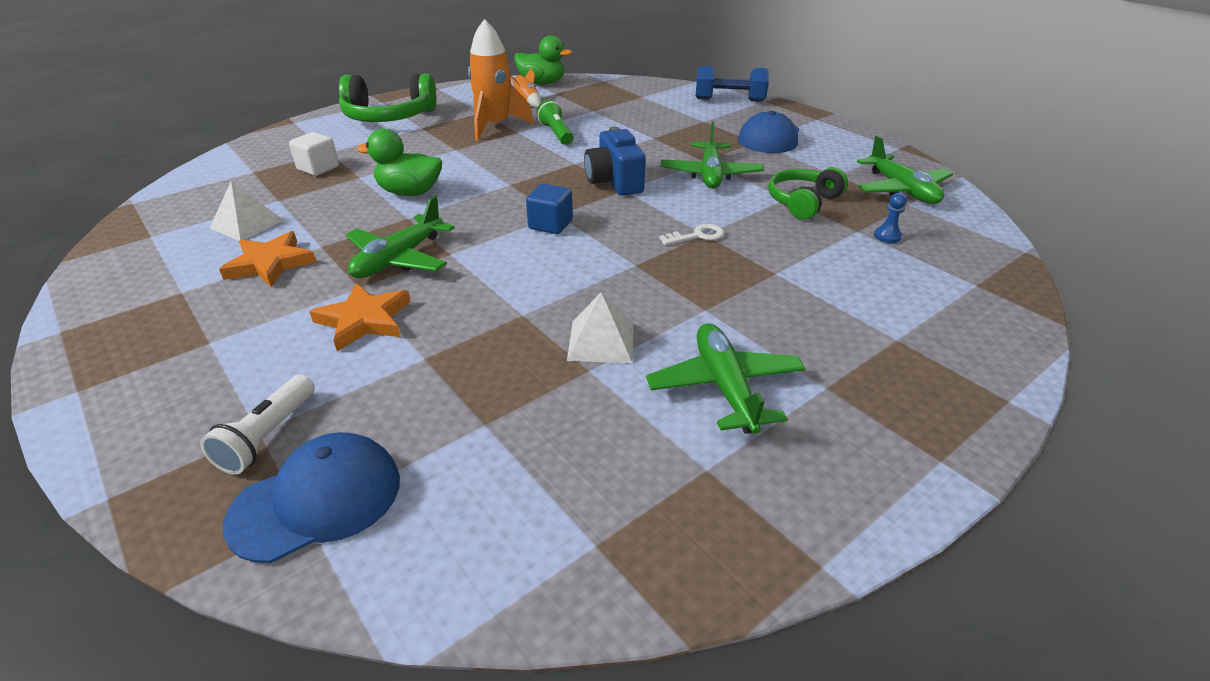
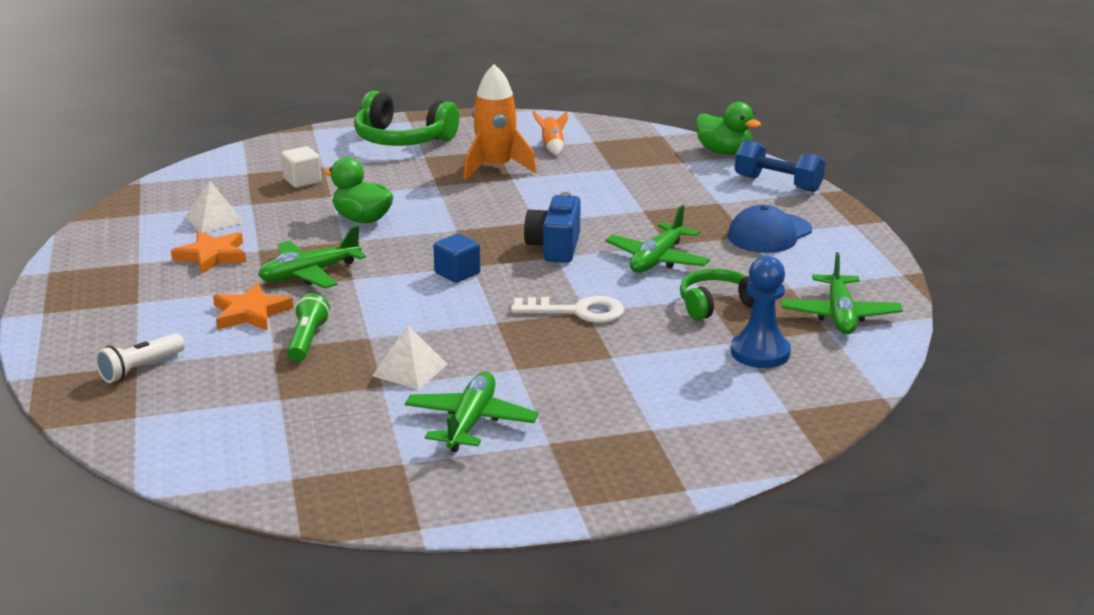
camera: 25 degrees right, 10 degrees down
blue cap [223,432,400,563] -> none
green duck [514,35,572,85] -> green duck moved to [696,102,761,155]
green flashlight [537,100,573,145] -> green flashlight moved to [287,293,330,362]
white key [659,224,724,245] -> white key [511,296,625,323], size x1.68
blue pawn [874,193,907,243] -> blue pawn [731,256,791,368], size x2.15

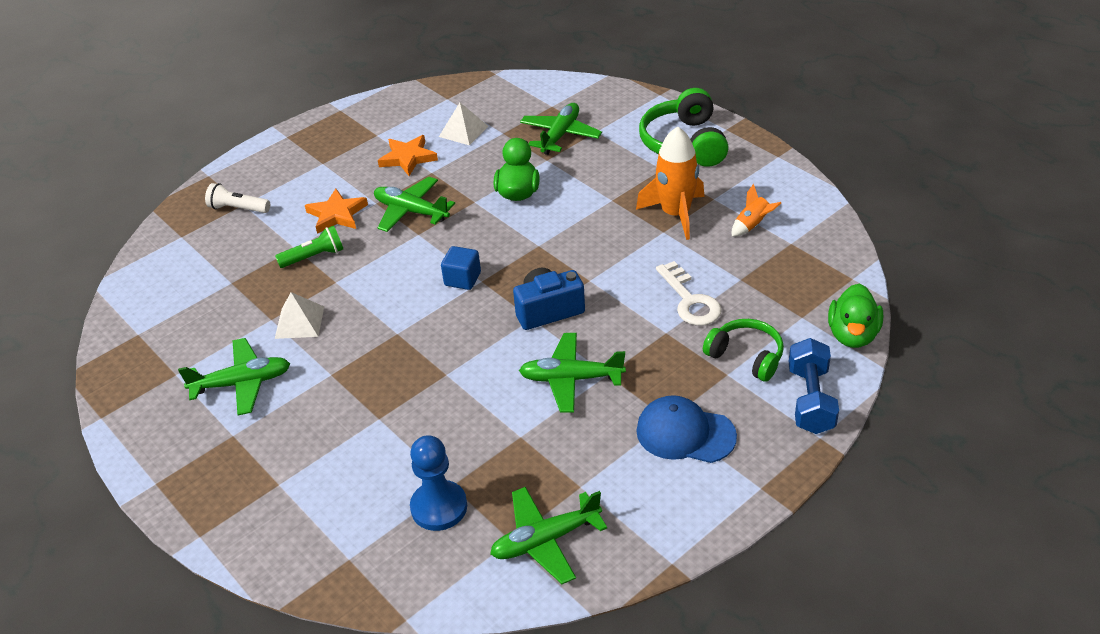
camera: 65 degrees right, 15 degrees up
white cube [281,146,322,188] -> green plane [520,103,602,155]
white key [511,296,625,323] -> white key moved to [656,261,722,326]
green headphones [680,269,754,320] -> green headphones moved to [703,319,784,382]

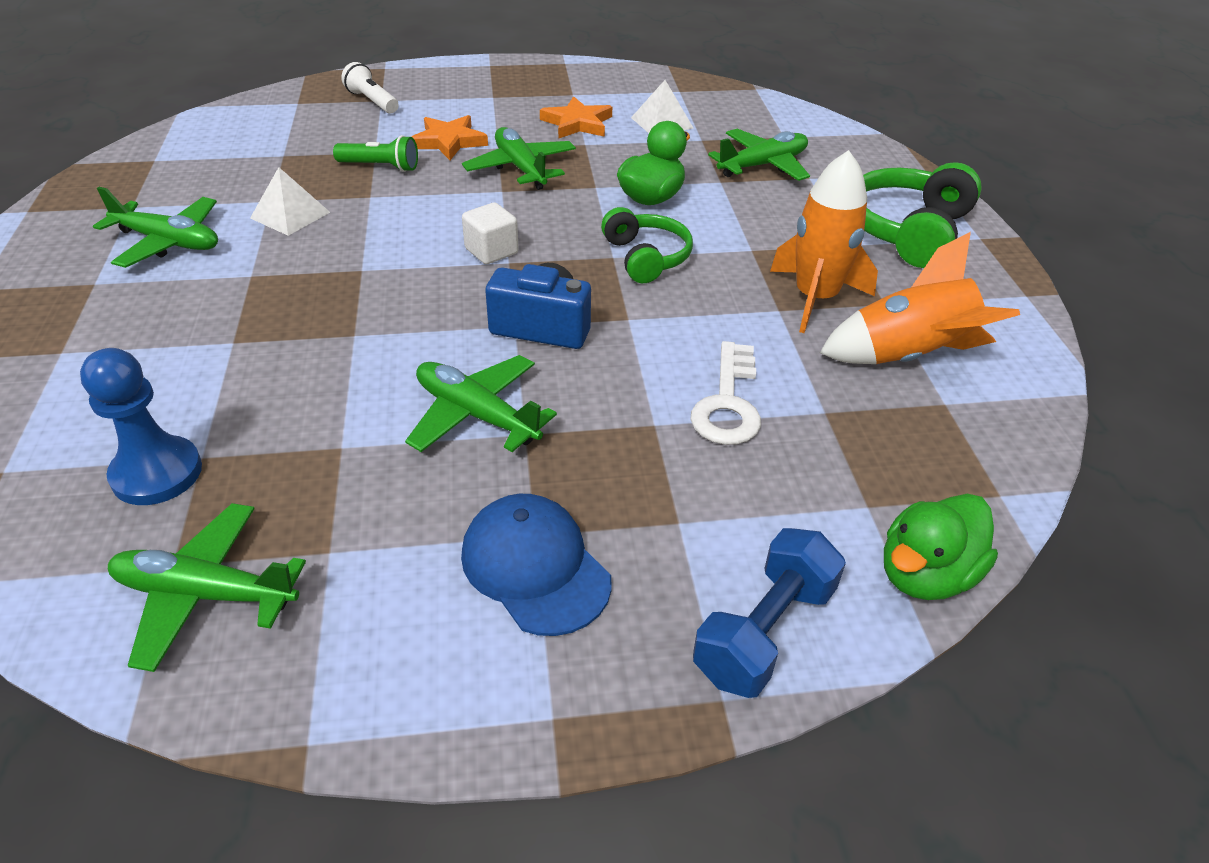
camera: 30 degrees right, 0 degrees up
blue cube [441,246,481,290] -> white cube [462,202,519,264]
green headphones [703,319,784,382] -> green headphones moved to [601,207,693,283]
orange rocket [732,184,781,237] -> orange rocket [820,232,1020,364], size x1.98

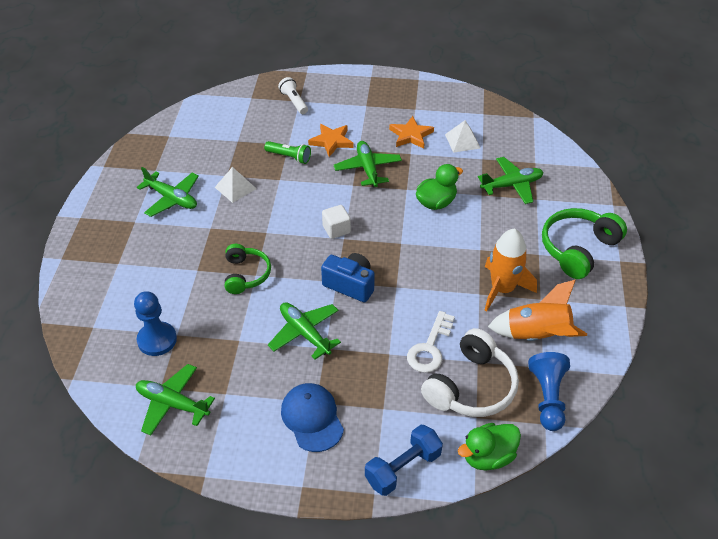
camera: 15 degrees right, 5 degrees up
green headphones [601,207,693,283] -> green headphones moved to [225,244,271,294]
none -> white headphones [421,328,519,417]
none -> blue pawn [528,352,570,431]

